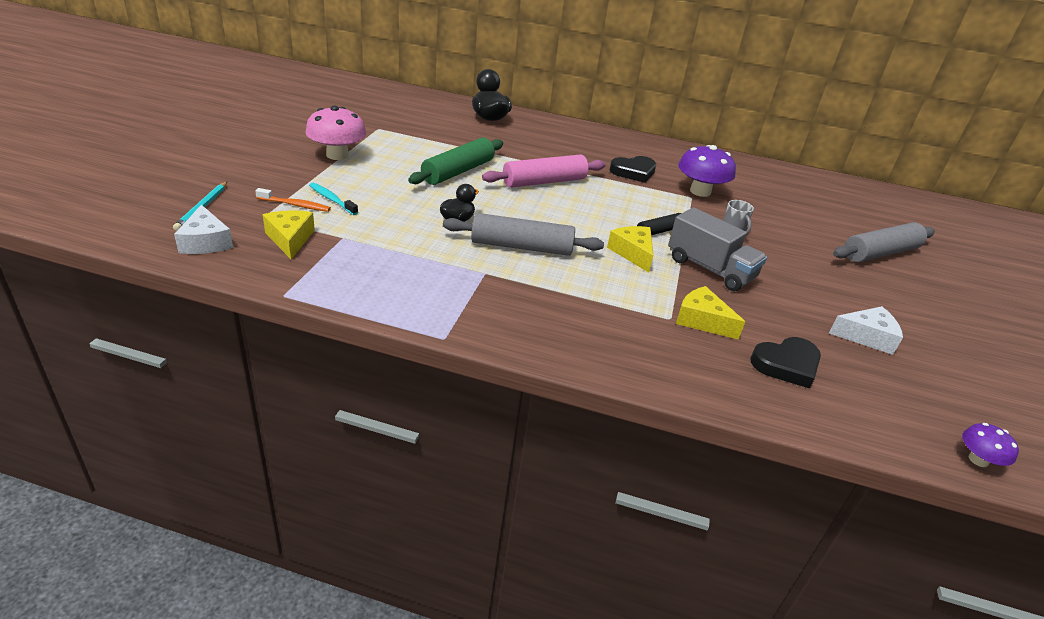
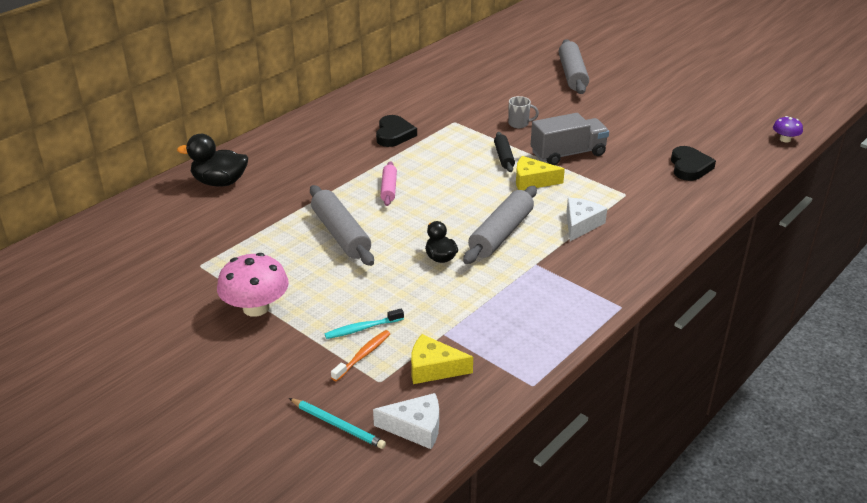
camera: 60 degrees left, 0 degrees up
green rolling pin [408,138,503,185] -> grey rolling pin [310,185,374,266]
pink rolling pin [482,155,606,188] -> pink rolling pin [380,161,397,206], size x0.57
yellow cheese [676,286,745,340] -> none
purple mushroom [678,145,736,197] -> none
white cheese [829,306,903,355] -> white cheese moved to [566,198,607,241]

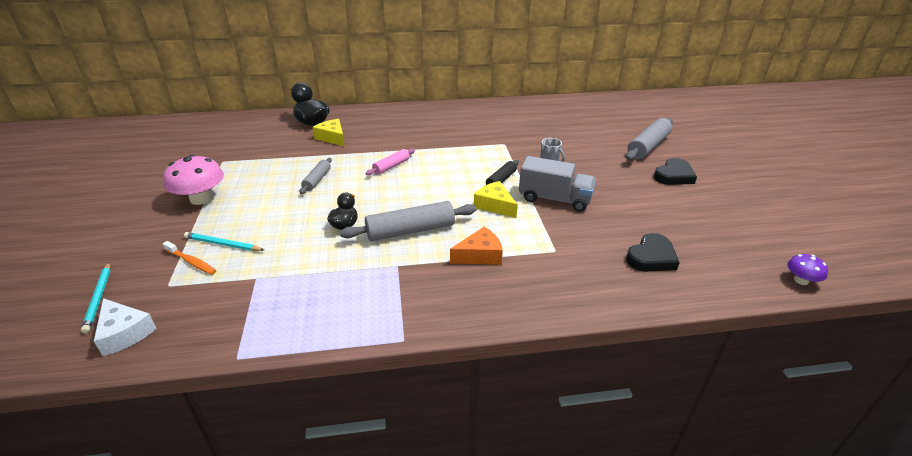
camera: 40 degrees right, 0 degrees up
grey rolling pin [310,185,374,266] -> grey rolling pin [300,158,332,194], size x0.57
turquoise toothbrush [324,308,404,339] -> turquoise pencil [184,232,264,251]
orange toothbrush [331,330,390,382] -> orange toothbrush turned 45 degrees clockwise [163,241,216,275]
black heart [376,115,417,147] -> black heart moved to [654,158,697,185]
yellow cheese [411,334,473,384] -> yellow cheese moved to [312,119,345,147]
white cheese [566,198,607,241] -> orange cheese [450,227,503,265]

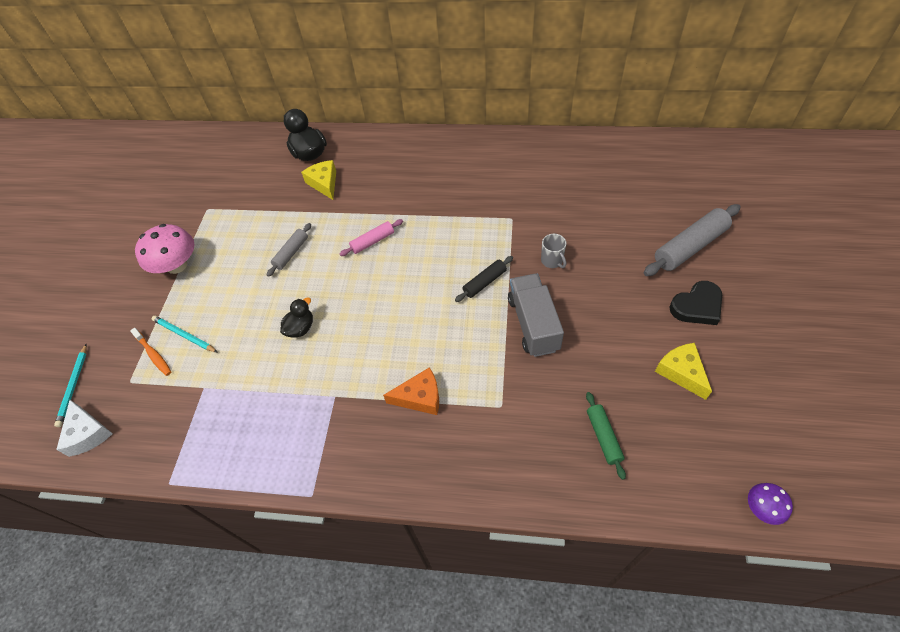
camera: 20 degrees right, 20 degrees up
grey rolling pin [340,201,476,241] -> none
yellow cheese [474,181,518,218] -> yellow cheese moved to [655,343,712,400]
grey truck [519,156,596,212] -> grey truck turned 135 degrees counterclockwise [508,273,564,357]
black heart [626,233,680,271] -> green rolling pin [586,392,626,480]

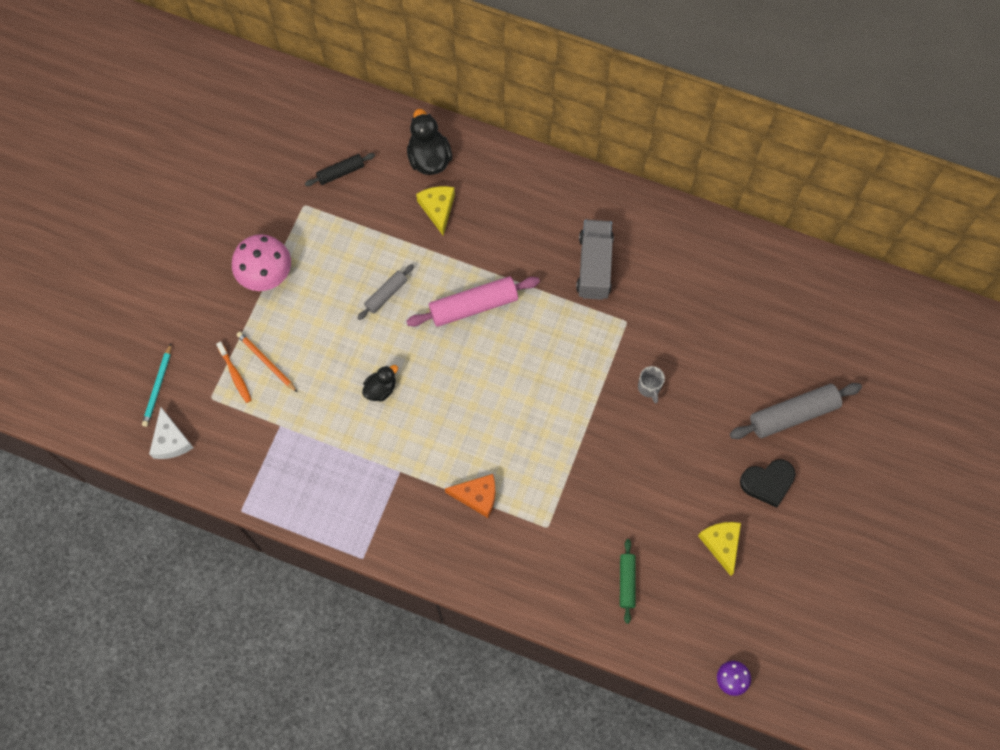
camera: 10 degrees right, 15 degrees up
turquoise pencil [152,316,218,353] -> orange pencil [237,331,298,393]
pink rolling pin [340,219,403,256] -> pink rolling pin [406,277,540,327], size x1.77
black rolling pin [455,256,513,302] -> black rolling pin moved to [305,153,375,186]
grey truck [508,273,564,357] -> grey truck moved to [576,220,614,300]

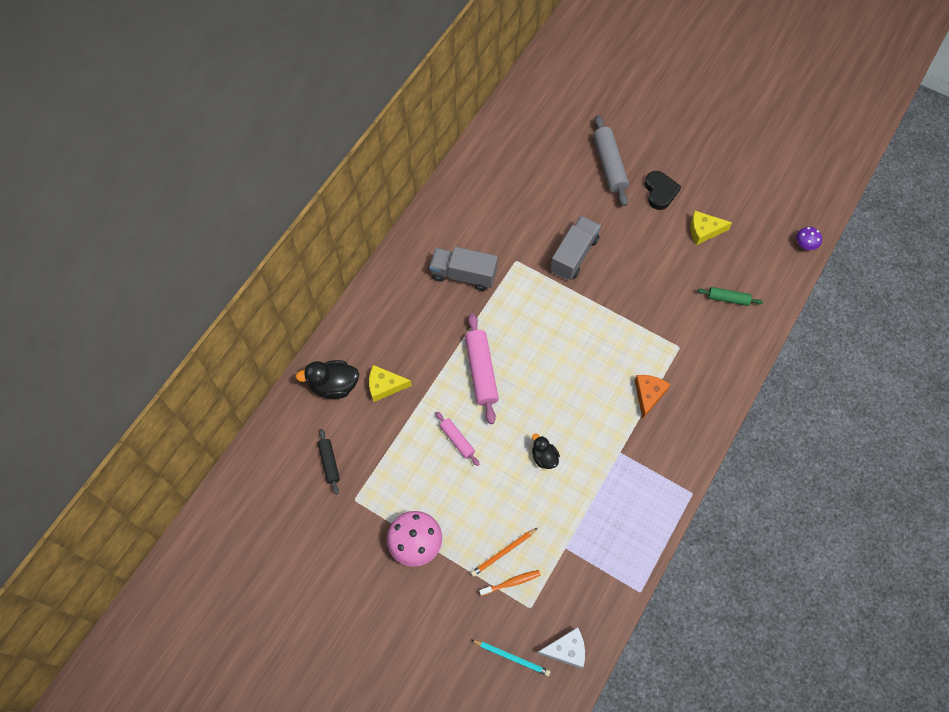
camera: 80 degrees left, 5 degrees down
grey rolling pin [358,264,414,320] -> pink rolling pin [436,412,480,466]
grey mug [638,366,665,404] -> grey truck [550,216,601,280]

